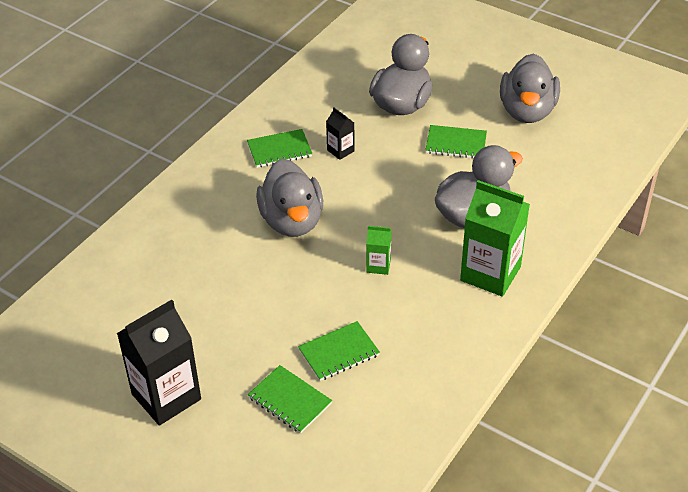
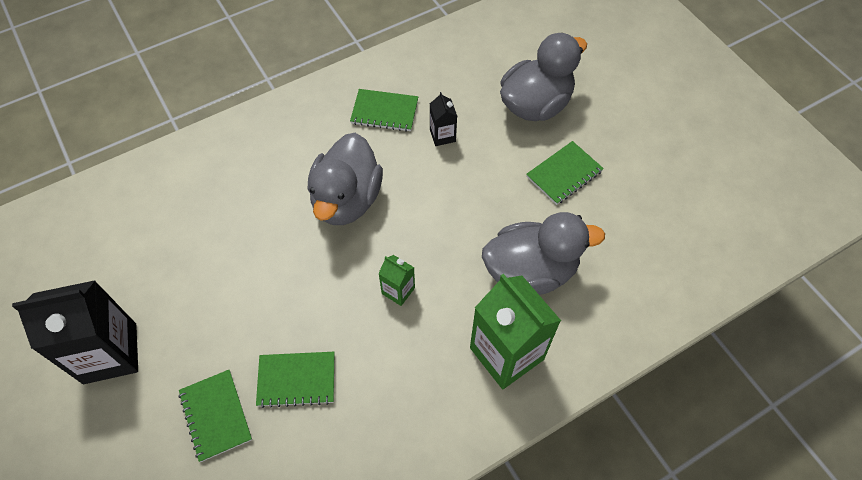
camera: 25 degrees right, 15 degrees up
green notebook [425,125,487,158] -> green notebook turned 75 degrees counterclockwise [526,141,604,205]
grey duck [500,53,560,123] -> none

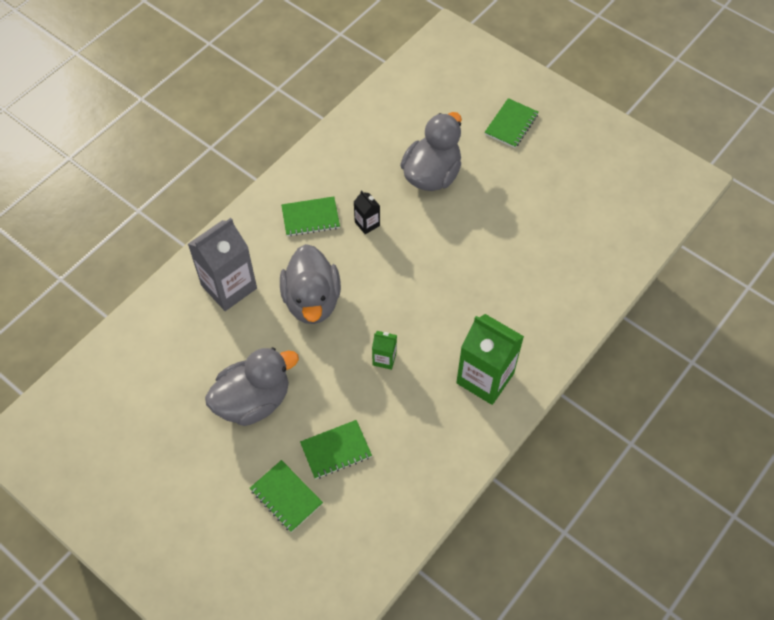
camera: 20 degrees left, 0 degrees up
black carton [12,280,138,384] -> none
grey duck [482,212,605,295] -> grey duck moved to [205,347,299,426]
green notebook [526,141,604,205] -> green notebook moved to [485,98,539,148]
none -> grey carton [188,218,257,311]

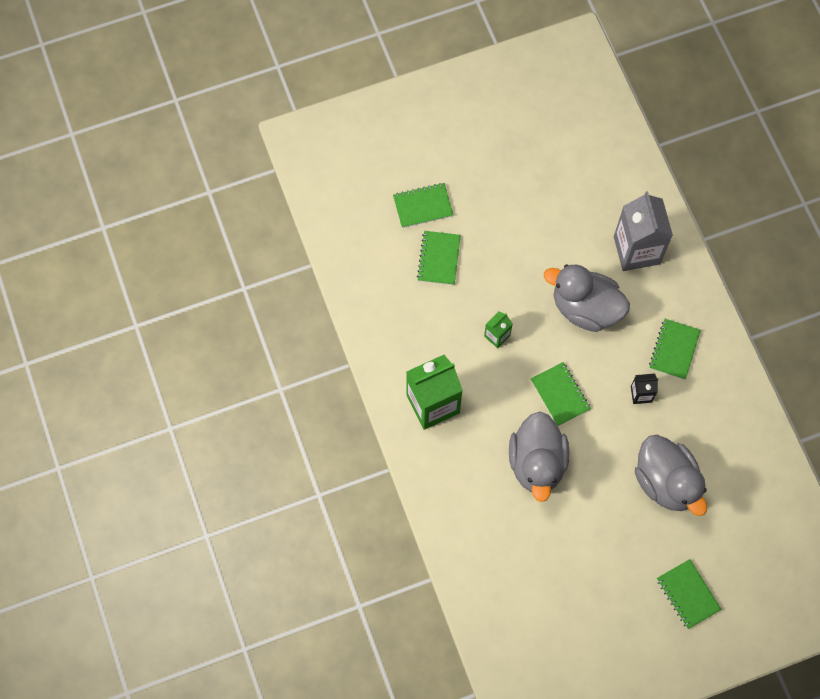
camera: 120 degrees right, 10 degrees up
grey duck [205,347,299,426] -> grey duck moved to [509,412,569,502]
none -> green notebook [531,362,591,426]

